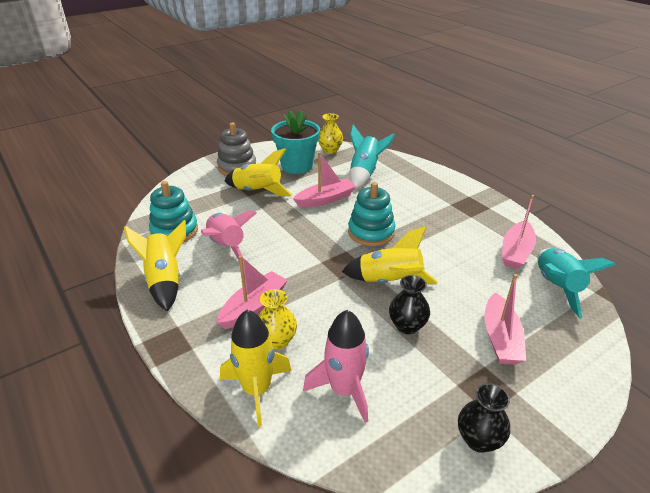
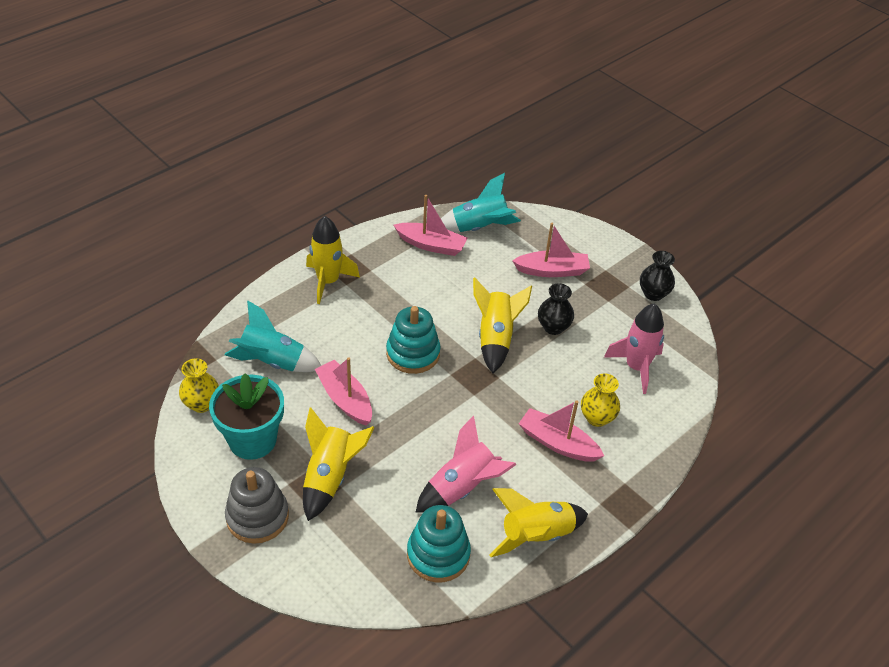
camera: 100 degrees left, 10 degrees up
yellow rocket [220,310,292,427] -> yellow rocket moved to [306,216,360,304]

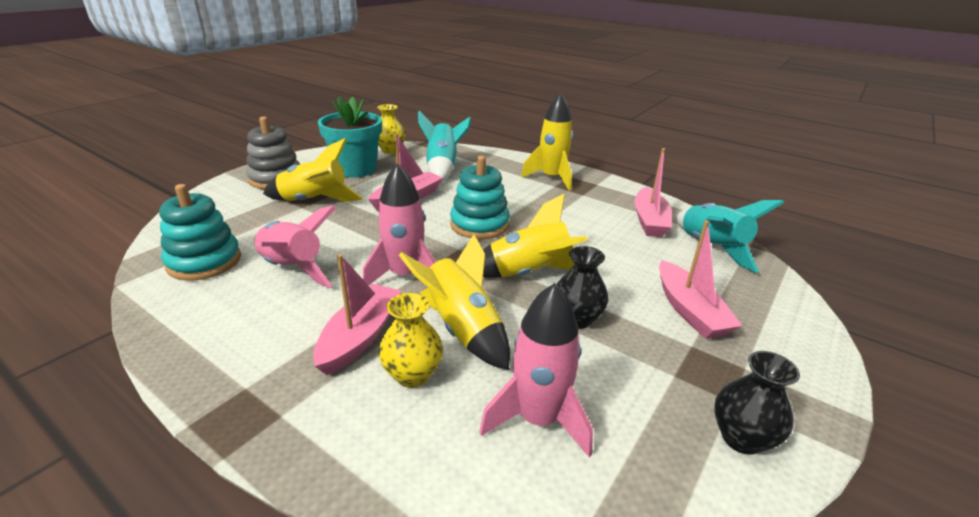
camera: 80 degrees right, 15 degrees down
yellow rocket [490,488,588,557] -> yellow rocket moved to [399,234,510,370]
none -> pink rocket [363,164,436,286]

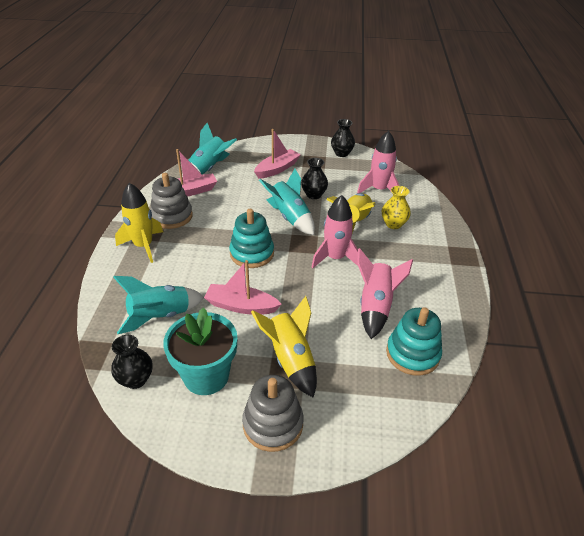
camera: 120 degrees left, 10 degrees up
pink boat [313,254,401,375] -> none
yellow vase [377,104,406,154] -> black vase [111,335,153,389]
yellow rocket [483,194,587,278] -> turquoise rocket [259,169,315,235]
none -> grey stacking toy [150,173,193,229]

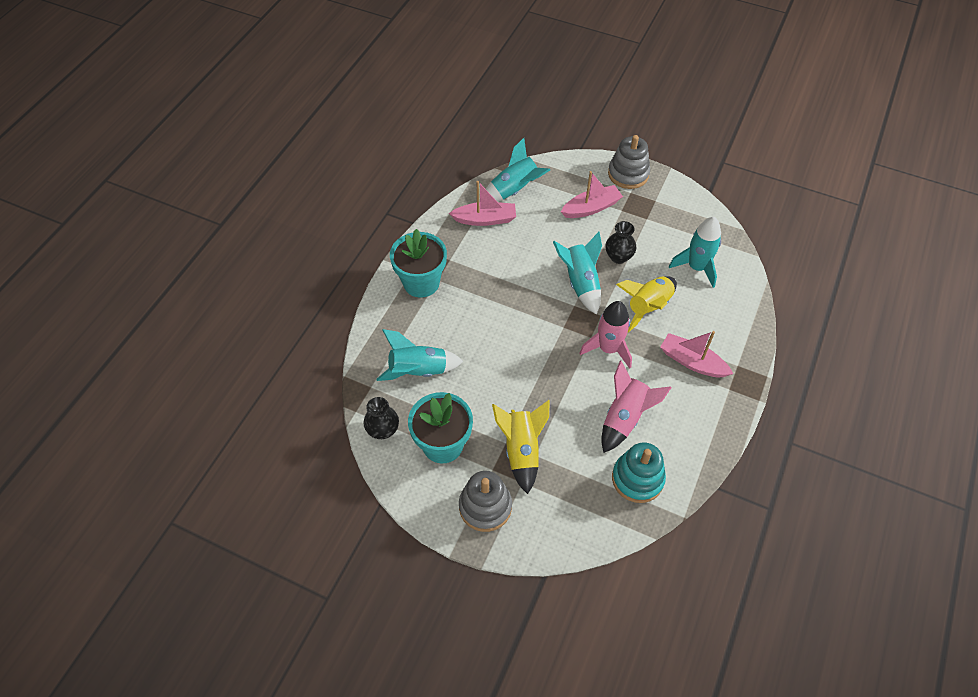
camera: 20 degrees right, 15 degrees up
yellow rocket [115,183,163,263] -> turquoise flower pot [390,229,447,298]
grey stacking toy [150,173,193,229] -> grey stacking toy moved to [608,135,650,189]
pink boat [204,260,282,314] -> pink boat moved to [660,331,733,377]
turquoise stacking toy [229,209,274,268] -> none
black vase [331,119,355,157] -> none
pink rocket [357,131,399,193] -> turquoise rocket [669,217,721,288]
yellow vase [382,186,411,229] -> none

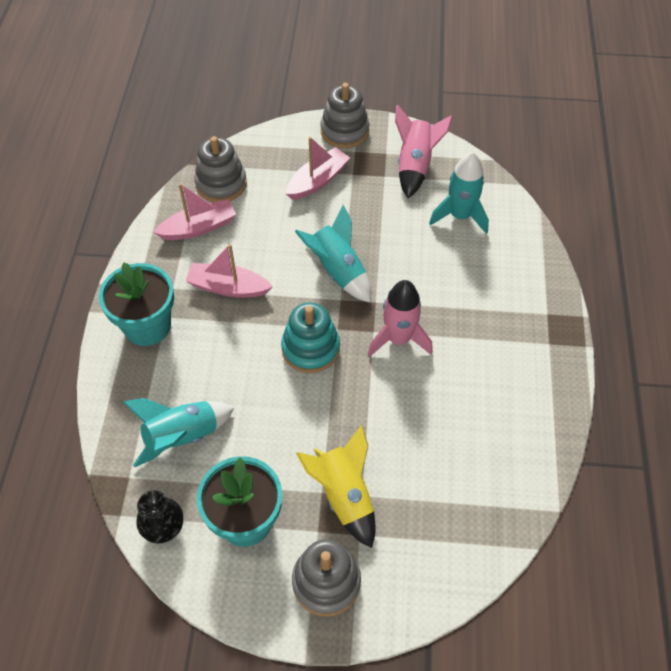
camera: 20 degrees left, 0 degrees up
turquoise rocket [486,138,550,202] -> grey stacking toy [194,136,247,202]
pink rocket [601,361,672,453] -> pink rocket moved to [395,105,453,198]
black vase [605,221,636,264] -> none
turquoise stacking toy [612,443,666,503] -> turquoise stacking toy moved to [281,302,340,373]
yellow rocket [616,276,677,333] -> none
pink boat [660,331,733,377] -> pink boat moved to [186,244,273,298]

